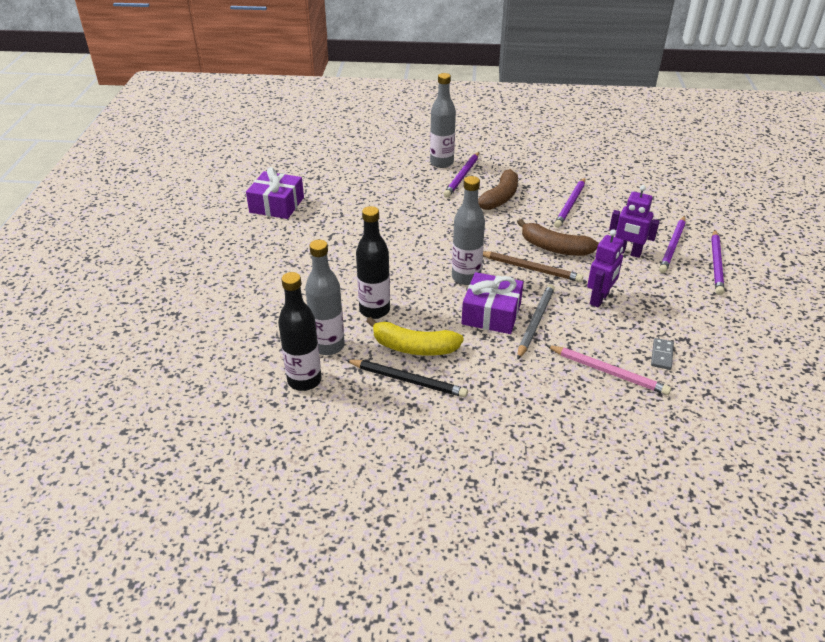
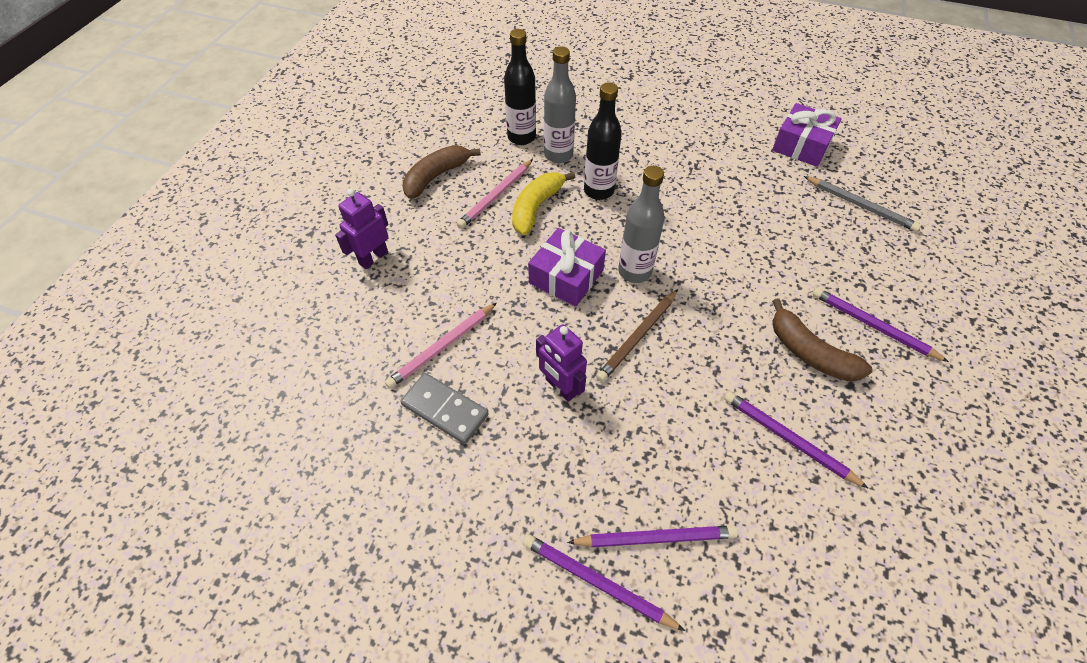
camera: 105 degrees right, 15 degrees up
black pencil [346,359,468,398] -> pink pencil [457,159,533,229]
grey bottle [430,73,456,168] -> none
brown banana [517,219,599,256] -> brown banana moved to [403,145,481,199]
grey pencil [517,284,555,360] -> grey pencil moved to [804,176,921,232]
purple robot [609,185,660,258] -> purple robot moved to [335,189,389,269]
grey domino [651,338,674,370] -> grey domino [400,373,489,444], size x1.74
purple pencil [659,216,686,273] -> purple pencil turned 135 degrees clockwise [567,525,738,547]

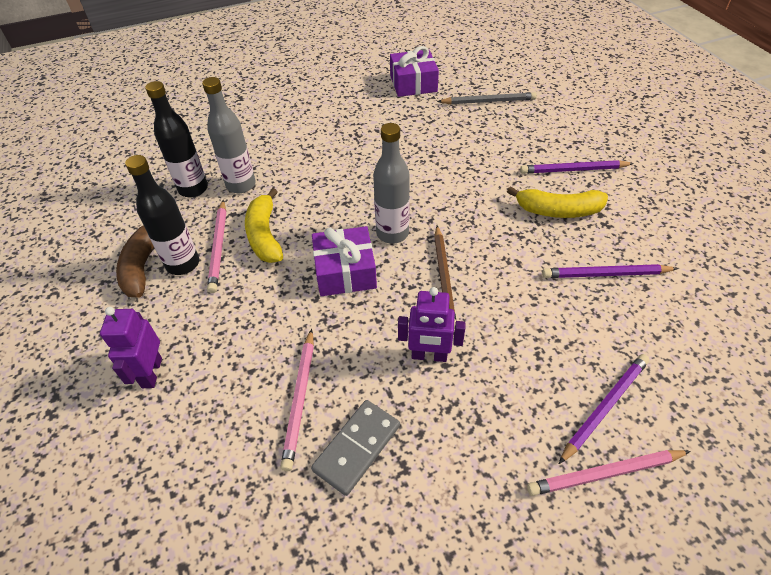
camera: 40 degrees left, 5 degrees down
grey domino [400,373,489,444] -> grey domino turned 45 degrees counterclockwise [311,400,400,496]
purple pencil [523,534,685,631] -> pink pencil [527,450,691,496]
black bottle [584,82,622,200] -> black bottle moved to [125,155,199,275]
brown banana [772,298,873,381] -> yellow banana [507,186,608,218]

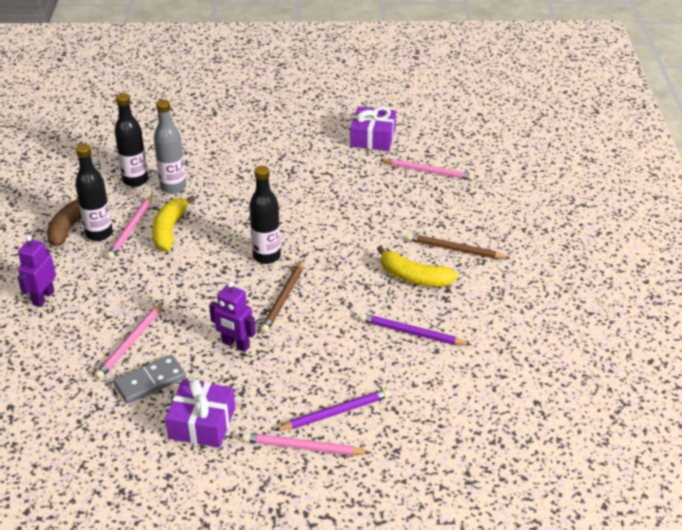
camera: 20 degrees right, 10 degrees down
purple gift [312,226,377,296] -> purple gift moved to [165,379,235,448]
grey bottle [373,123,410,244] -> black bottle [249,166,281,264]
grey pencil [437,92,537,104] -> pink pencil [381,159,475,181]
purple pencil [520,160,634,174] -> brown pencil [406,233,510,259]

